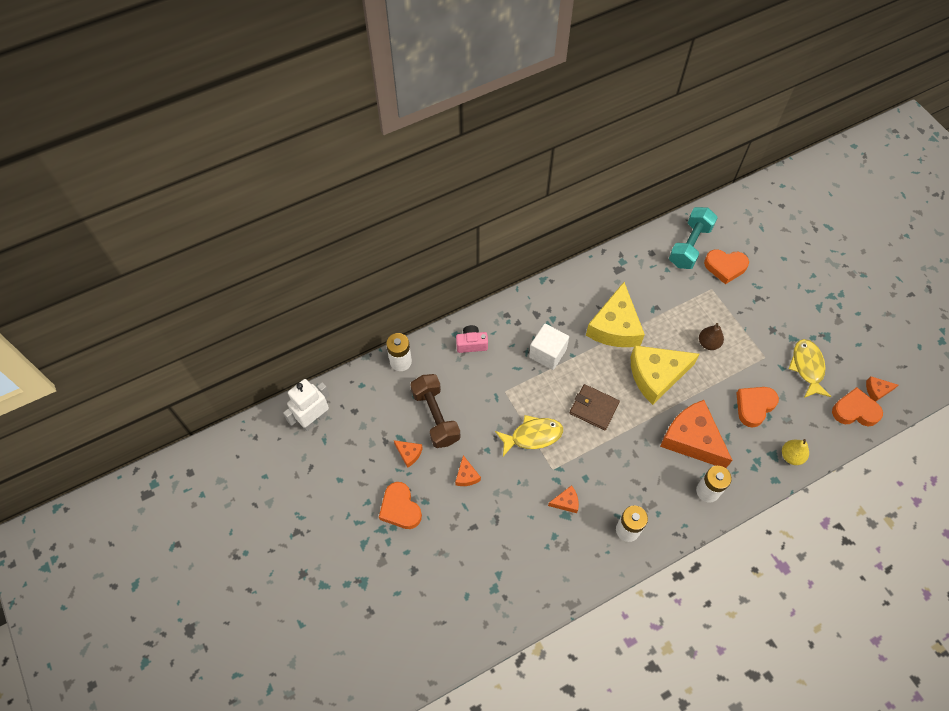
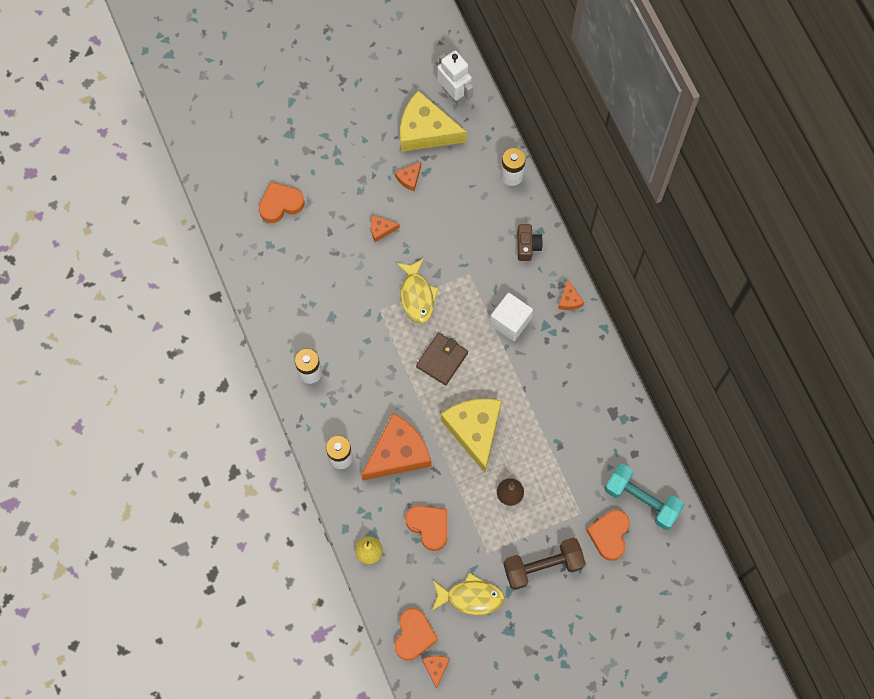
camera: 95 degrees right, 10 degrees up
orange heart [379,482,422,529] -> orange heart moved to [259,182,305,223]
brown dumbbell [410,374,461,448] -> brown dumbbell moved to [503,537,585,590]
pink camera [456,325,488,353] -> brown camera [517,224,543,261]
orange cheese [548,485,579,513] -> orange cheese moved to [558,280,584,310]
yellow cheese [586,282,645,347] -> yellow cheese moved to [400,90,467,152]

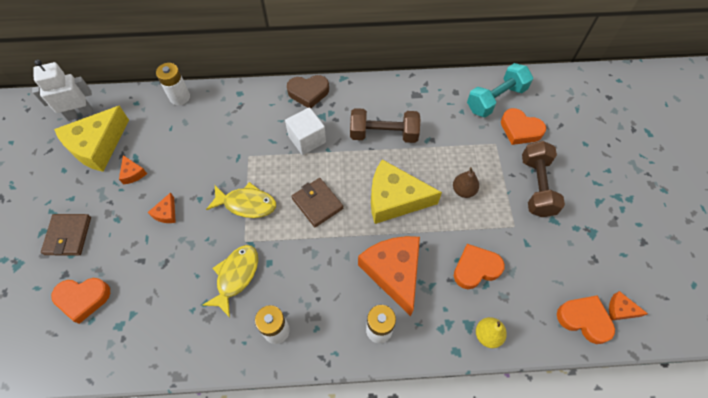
camera: 70 degrees left, 10 degrees down
orange heart [259,182,305,223] -> orange heart turned 90 degrees counterclockwise [51,278,110,324]
yellow fish [432,573,505,615] -> yellow fish moved to [202,245,258,317]
brown camera [517,224,543,261] -> none
orange cheese [558,280,584,310] -> brown heart [287,75,329,108]
none -> brown wallet [41,214,91,255]
none -> brown dumbbell [350,108,421,143]

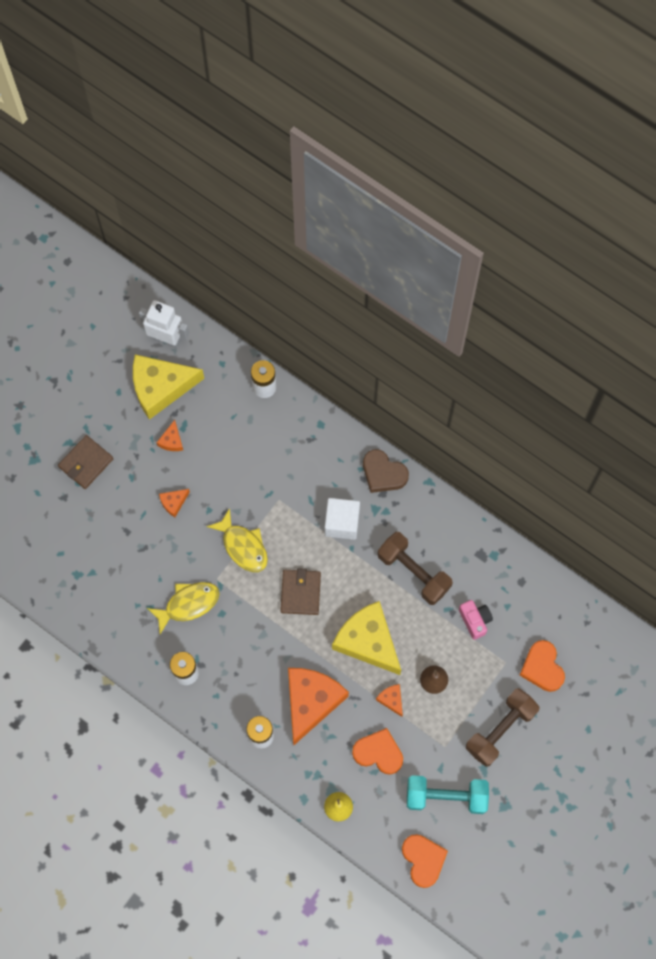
camera: 40 degrees right, 10 degrees up
orange heart [51,278,110,324] -> none
turquoise dumbbell [467,63,533,118] -> turquoise dumbbell moved to [407,775,489,814]
orange cheese [609,291,648,320] -> orange cheese moved to [376,684,403,717]
none -> pink camera [459,600,493,640]

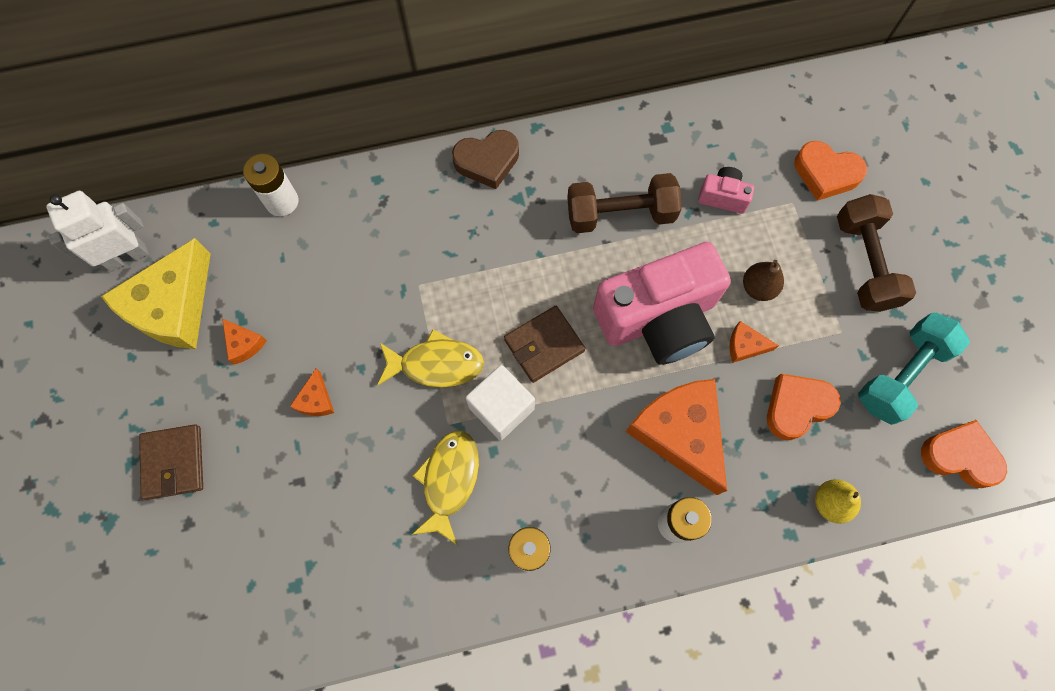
camera: 50 degrees left, 0 degrees up
brown wallet [280,568,321,615] -> brown wallet turned 75 degrees counterclockwise [504,306,585,383]
white cube [325,498,360,540] -> white cube moved to [466,365,535,441]
yellow cheese [332,601,401,675] -> pink camera [593,242,731,365]

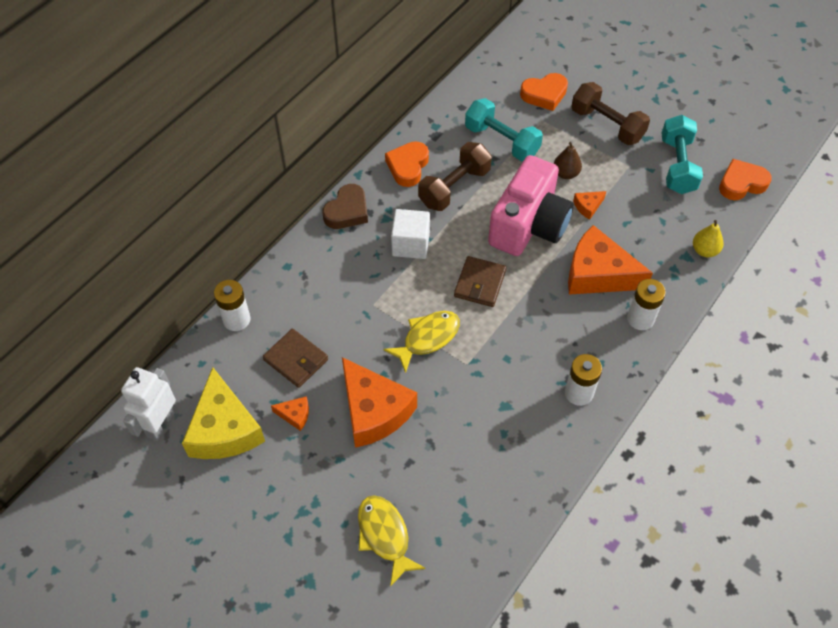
camera: 40 degrees left, 15 degrees down
brown wallet [139,424,203,500] -> brown wallet moved to [263,329,328,388]
orange cheese [290,368,334,416] -> orange cheese [342,357,417,448], size x2.34
yellow fish [411,431,479,546] -> yellow fish moved to [358,495,426,587]
white cube [466,365,535,441] -> white cube moved to [391,209,430,259]
pink camera [698,167,754,214] -> turquoise dumbbell [465,98,543,161]
orange heart [767,374,841,440] -> orange heart moved to [385,141,429,187]

